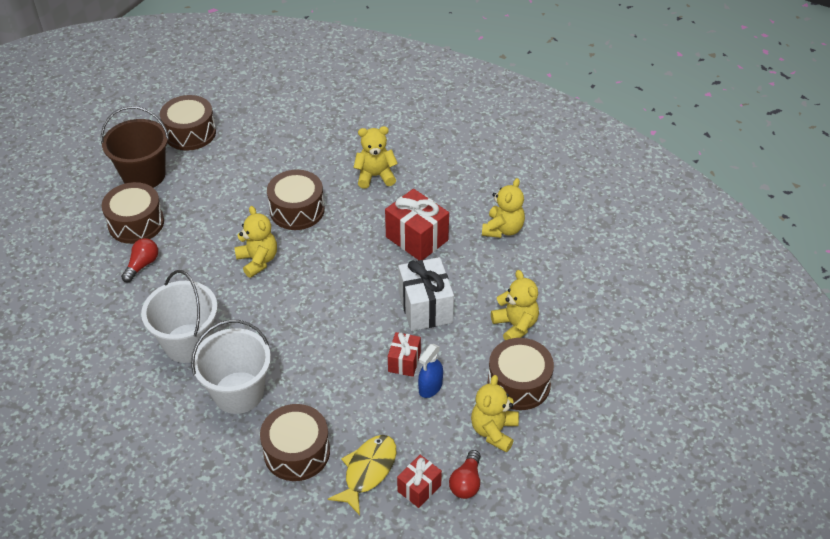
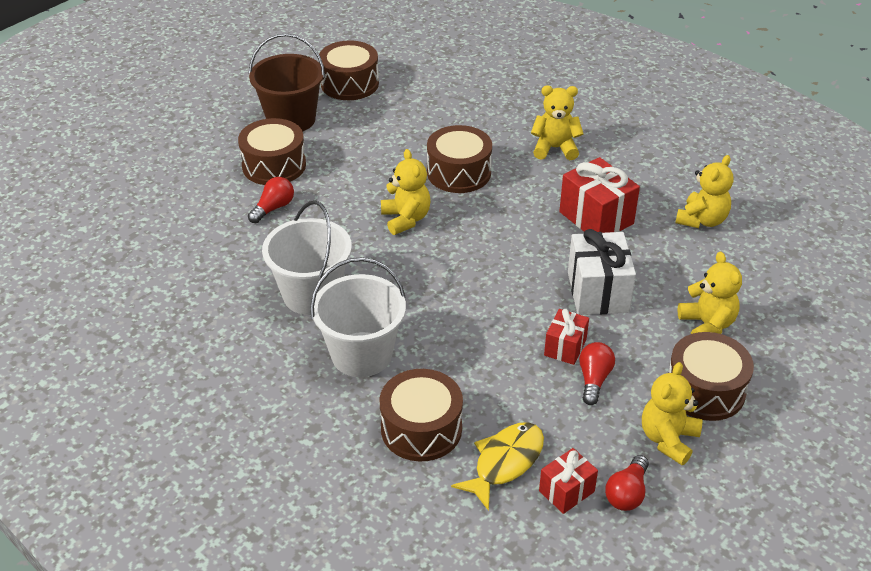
camera: 10 degrees right, 5 degrees down
blue spray bottle [418,344,443,398] -> red light bulb [579,342,615,405]

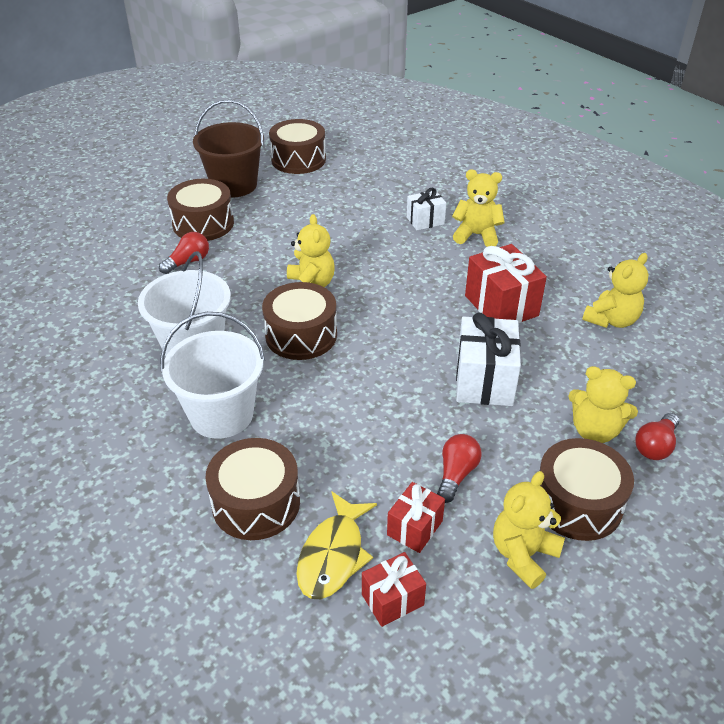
camera: 10 degrees right, 0 degrees up
brown drum [427,125,492,193] -> brown drum moved to [262,282,337,360]
yellow fish [451,422,544,511] -> yellow fish turned 150 degrees clockwise [296,491,377,599]
red gift [544,309,589,365] -> red gift moved to [387,482,445,553]
red light bulb [605,455,649,511] -> red light bulb moved to [635,413,679,460]
yellow teddy bear [678,252,742,334] -> yellow teddy bear turned 120 degrees clockwise [568,366,638,443]
none -> white gift [407,188,446,230]

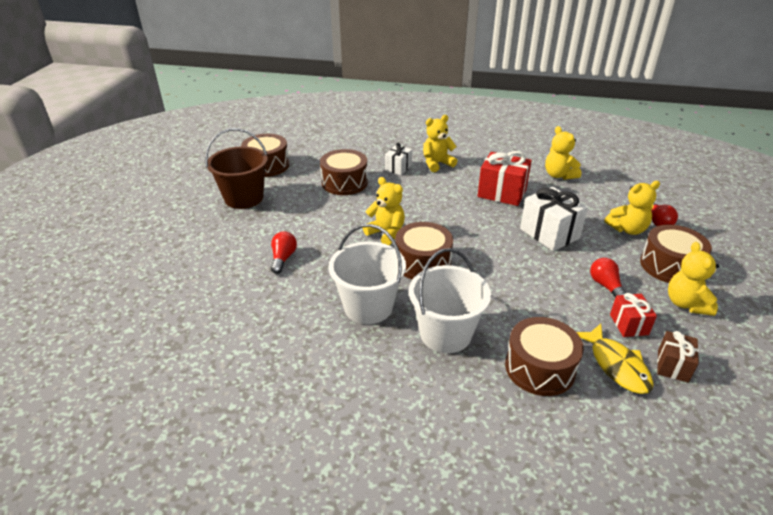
camera: 40 degrees left, 5 degrees down
brown drum [167,179,234,241] -> brown drum moved to [320,149,368,195]
red gift [362,552,426,627] -> brown gift [657,331,699,383]
yellow teddy bear [582,253,648,328] -> yellow teddy bear turned 150 degrees clockwise [545,126,581,180]

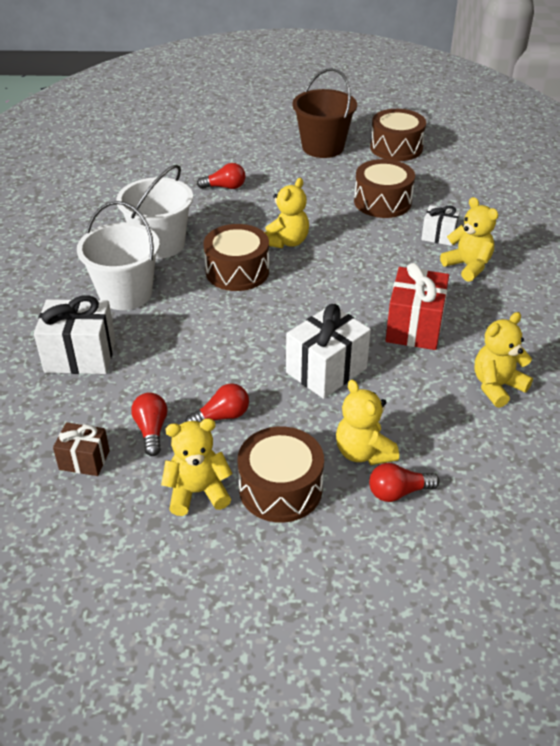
camera: 80 degrees right, 5 degrees up
brown drum [505,317,584,396] -> white gift [34,295,116,374]
yellow fish [576,324,654,394] -> none
red gift [610,293,657,337] -> red light bulb [131,392,167,456]

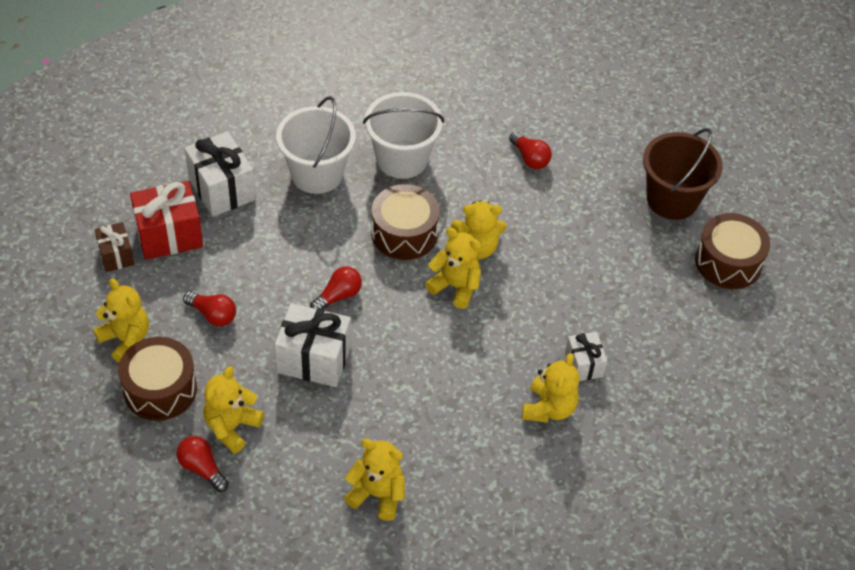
camera: 55 degrees right, 10 degrees up
red light bulb [131,392,167,456] -> red light bulb moved to [310,266,362,309]
brown drum [354,159,415,218] -> none
red gift [386,263,449,350] -> red gift moved to [130,181,203,260]
none -> yellow teddy bear [425,228,481,309]

